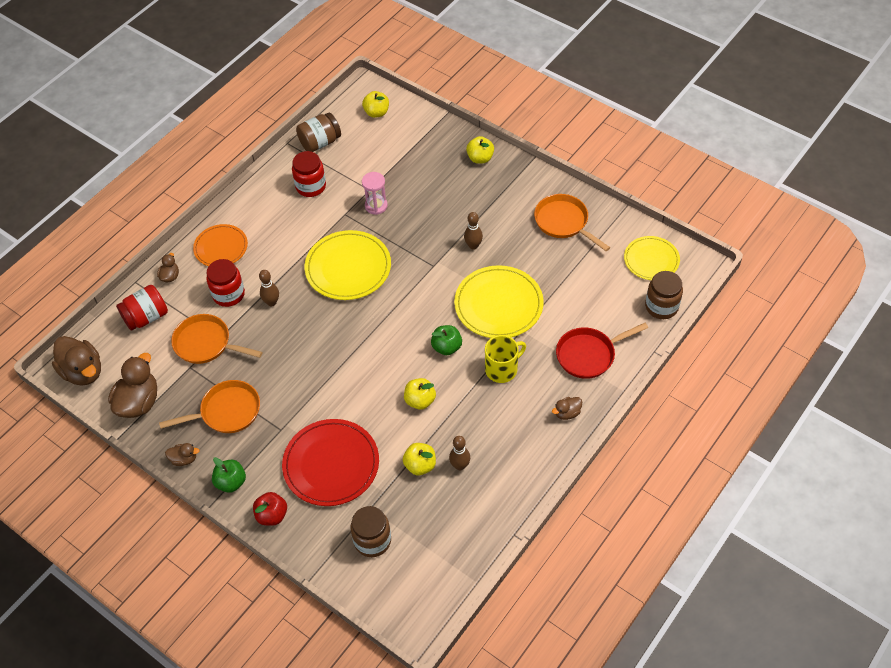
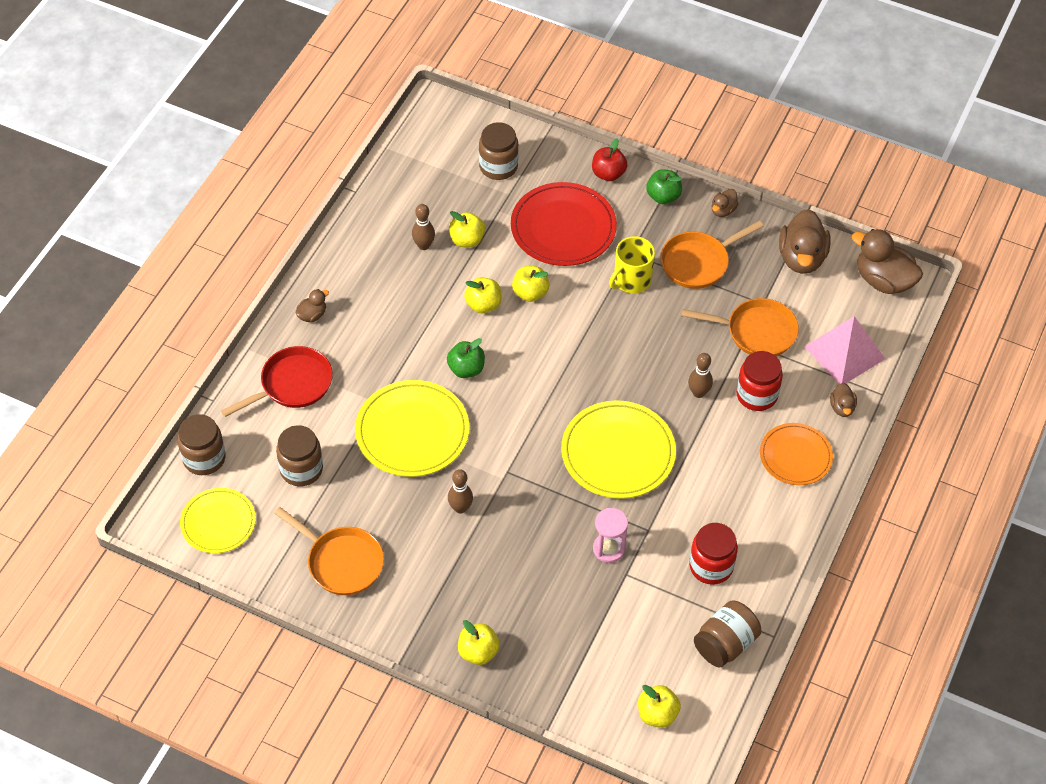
camera: 165 degrees right, 0 degrees up
red jar [116,285,168,331] -> pink pyramid [804,316,885,384]
brown duck [165,443,199,466] -> brown duck turned 45 degrees counterclockwise [712,189,739,217]
yellow mug [485,335,526,383] -> yellow mug moved to [609,236,655,293]
none -> brown jar [276,425,323,486]
none -> yellow apple [512,266,549,302]

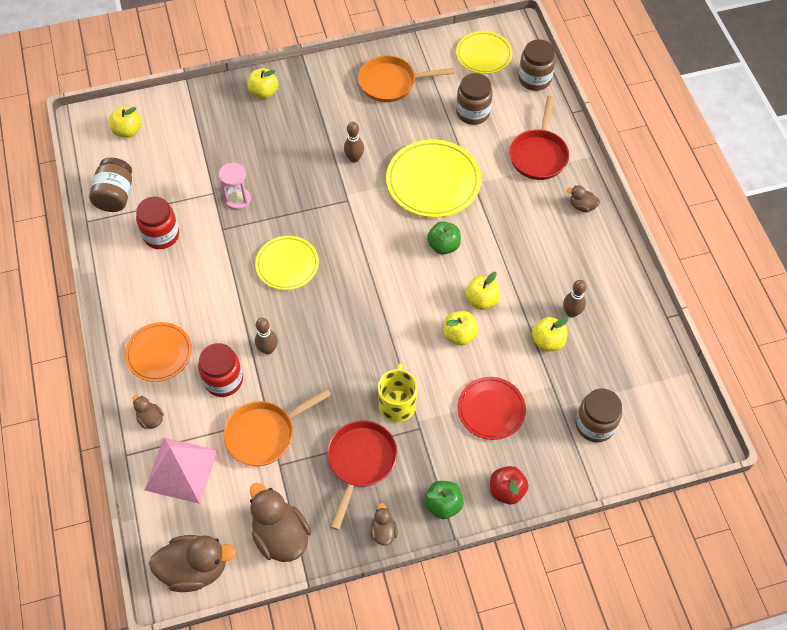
camera: 140 degrees right, 5 degrees up
brown duck [295,289,329,322] -> brown duck turned 105 degrees clockwise [566,185,600,212]
red plate [511,182,617,266] -> red plate [457,377,526,440], size x0.64
yellow plate [561,400,676,499] -> yellow plate [255,236,319,290], size x0.64
orange pan [660,221,764,289] -> red pan [327,420,397,530]

